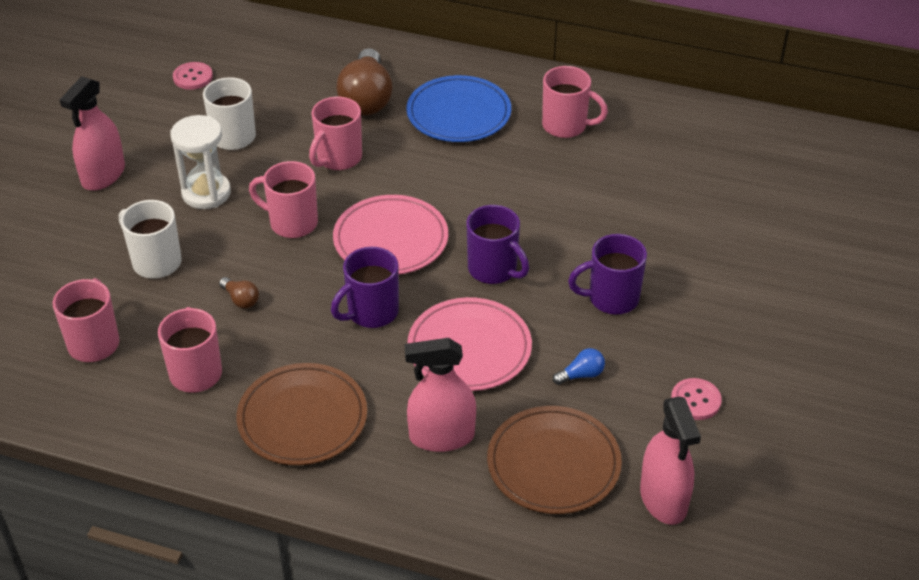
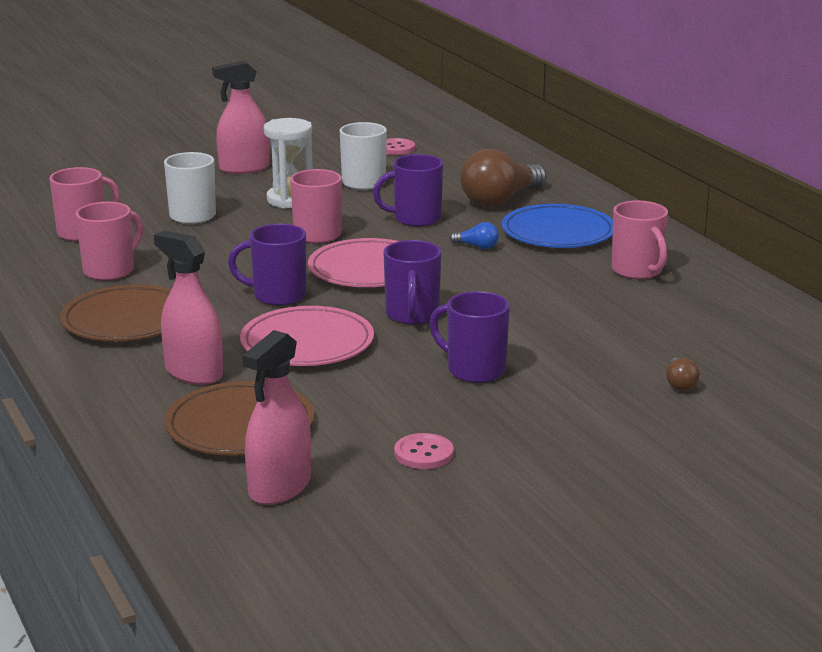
camera: 45 degrees right, 20 degrees down
brown light bulb [219,277,259,308] -> brown light bulb moved to [666,358,700,391]
pink mug [309,97,362,170] -> purple mug [373,154,443,227]
blue light bulb [553,348,605,385] -> blue light bulb moved to [450,222,499,249]

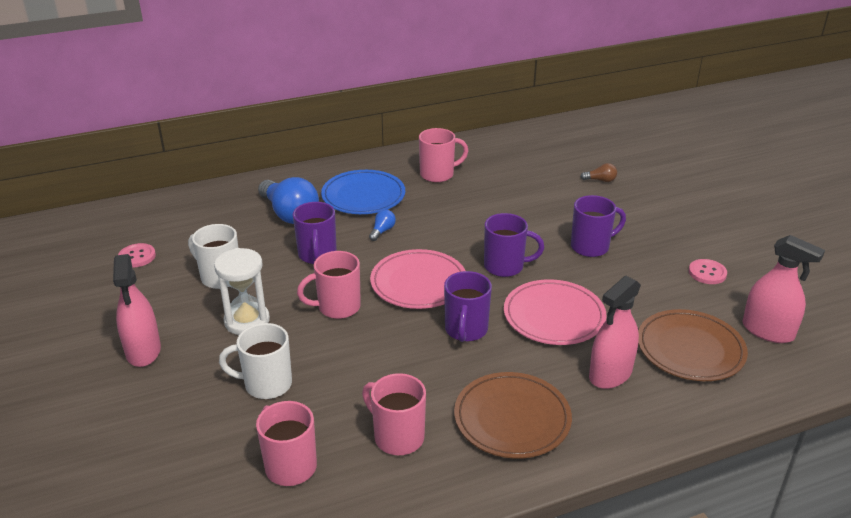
camera: 85 degrees left, 10 degrees up
purple mug [430,291,510,383] -> purple mug turned 150 degrees counterclockwise [571,195,626,257]
brown light bulb [460,149,546,207] -> blue light bulb [258,177,319,224]

